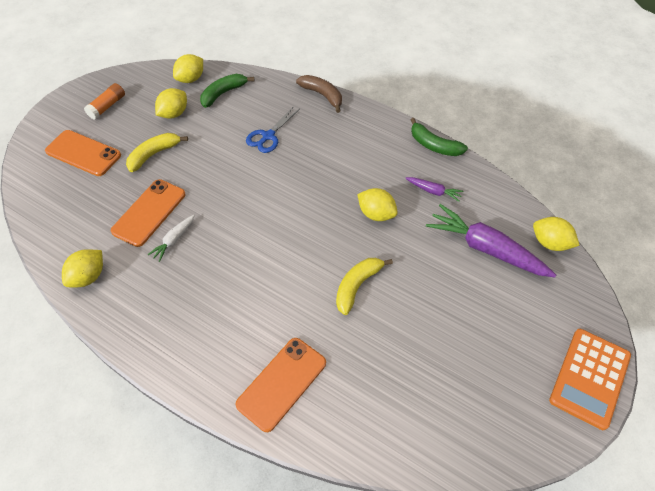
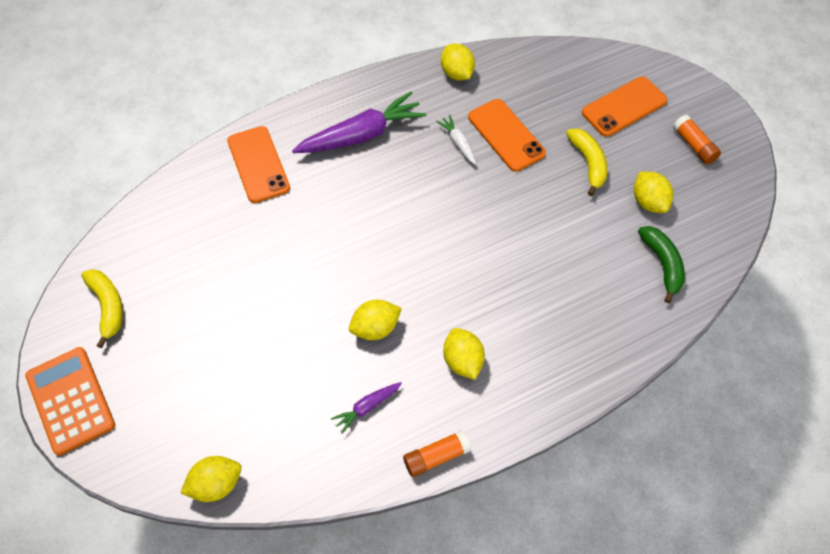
camera: 120 degrees right, 5 degrees up
yellow lemon [173,54,203,83] -> yellow lemon moved to [443,328,485,380]
blue scissors [246,106,300,153] -> none
brown banana [296,75,342,113] -> none
yellow banana [336,258,393,315] -> yellow banana moved to [81,269,123,348]
green banana [410,118,468,156] -> orange glue stick [403,430,471,477]
purple carrot [426,204,556,277] -> purple carrot moved to [292,92,426,153]

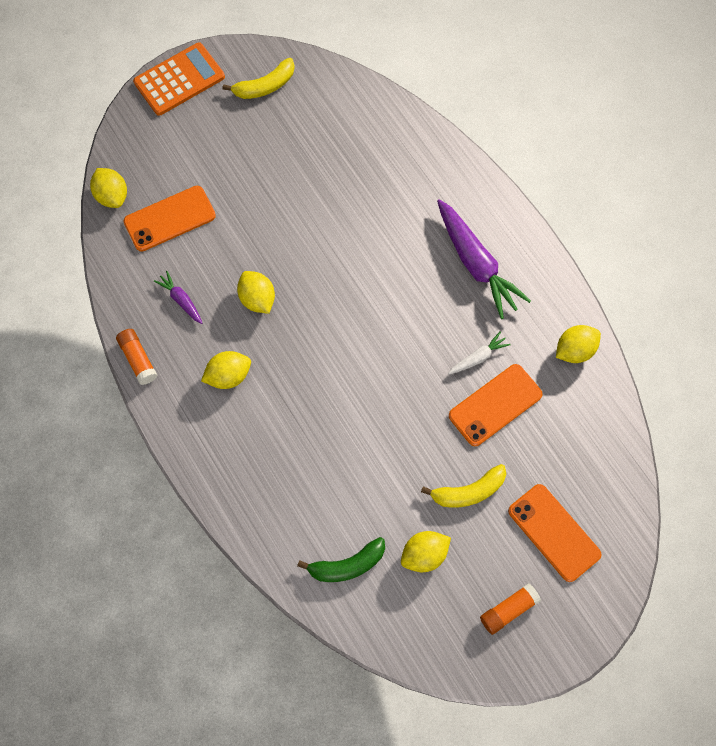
camera: 85 degrees right, 10 degrees up
orange phone [227,126,290,203] -> orange phone moved to [123,186,216,251]

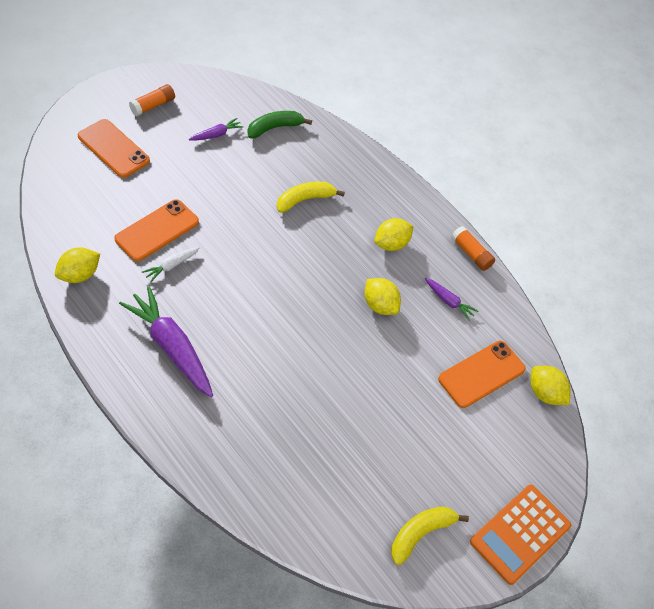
camera: 165 degrees right, 15 degrees down
yellow lemon [401,531,451,572] -> purple carrot [189,118,244,141]
yellow banana [421,464,506,508] -> yellow banana moved to [277,182,345,213]

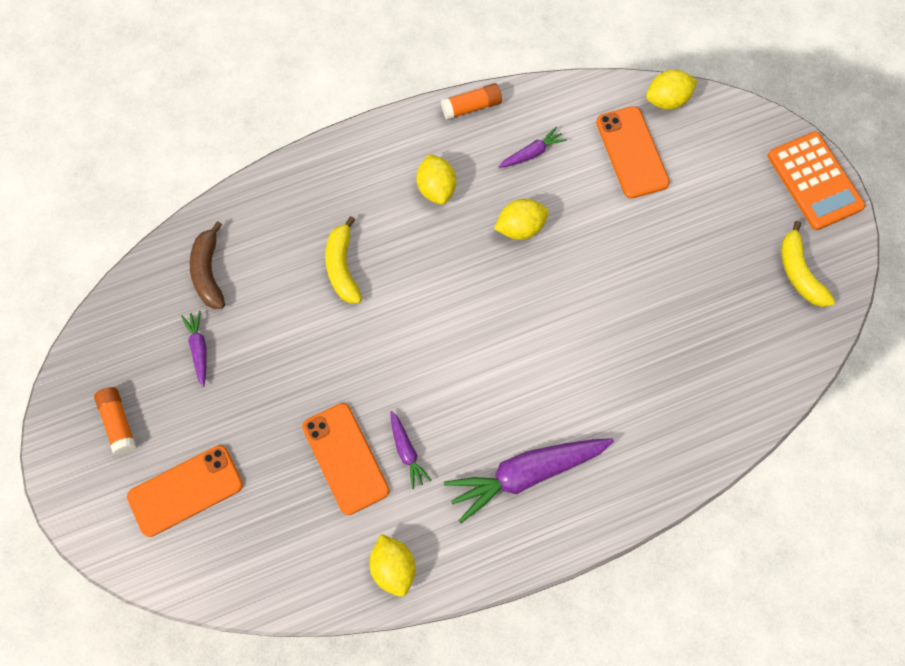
camera: 65 degrees left, 15 degrees up
white carrot [142,247,200,283] -> purple carrot [390,411,432,489]
green banana [248,111,312,139] -> brown banana [190,221,225,309]

